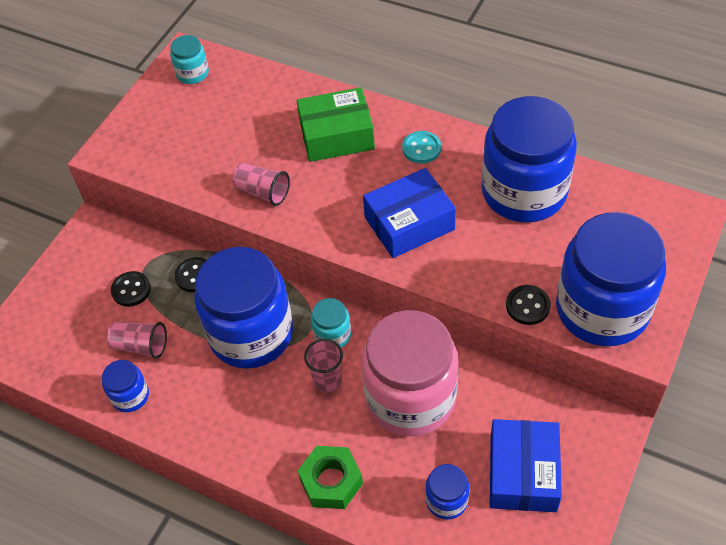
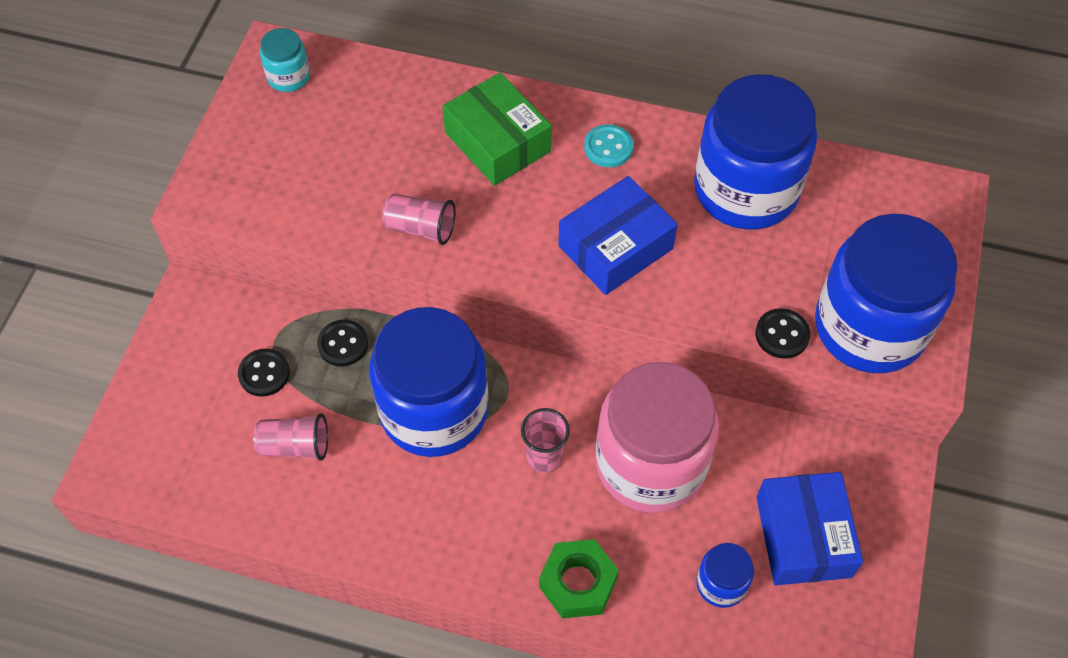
camera: 15 degrees left, 5 degrees up
blue jar [102,360,149,412] -> none
green box [297,87,375,162] -> green box turned 75 degrees clockwise [442,73,552,186]
turquoise jar [311,298,351,348] -> none

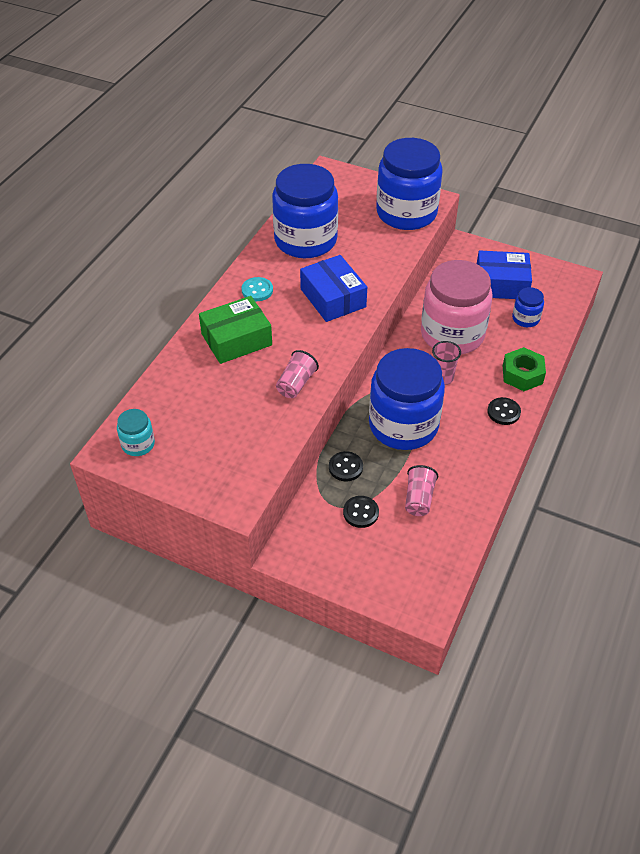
camera: 80 degrees left, 10 degrees down
black button [755,308,810,359] -> black button moved to [487,397,521,425]

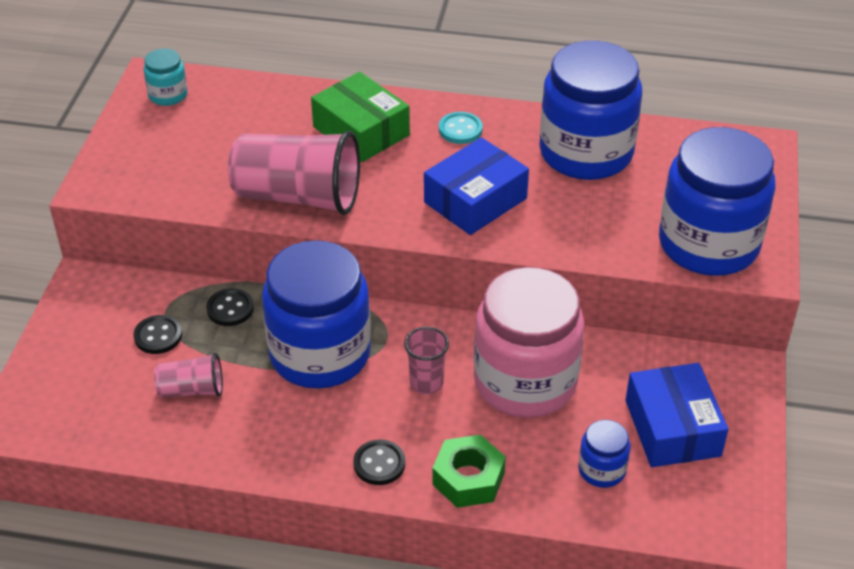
camera: 75 degrees right, 5 degrees down
pink cup [276,350,319,398] -> pink cup [228,131,360,215], size x2.01

